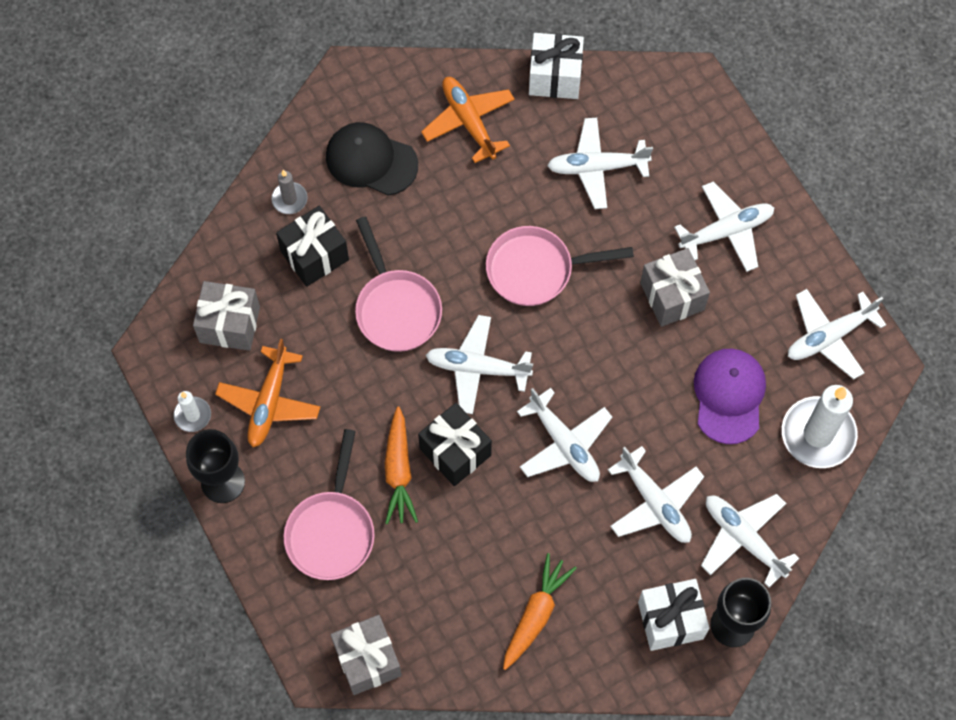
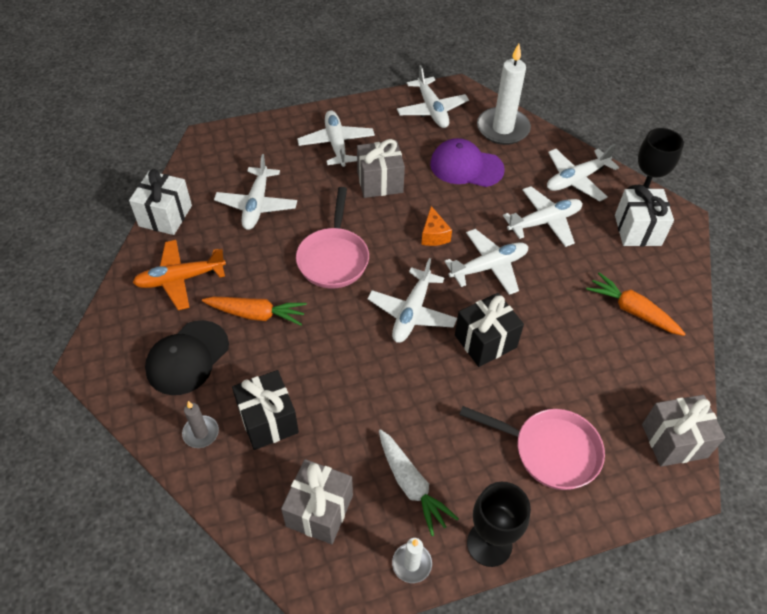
camera: 80 degrees left, 15 degrees down
orange plane [215,338,320,447] -> white carrot [379,429,459,536]
pink pan [355,216,442,352] -> none
orange carrot [385,406,418,524] -> orange carrot moved to [202,296,307,325]
none -> orange cheese [421,206,452,246]

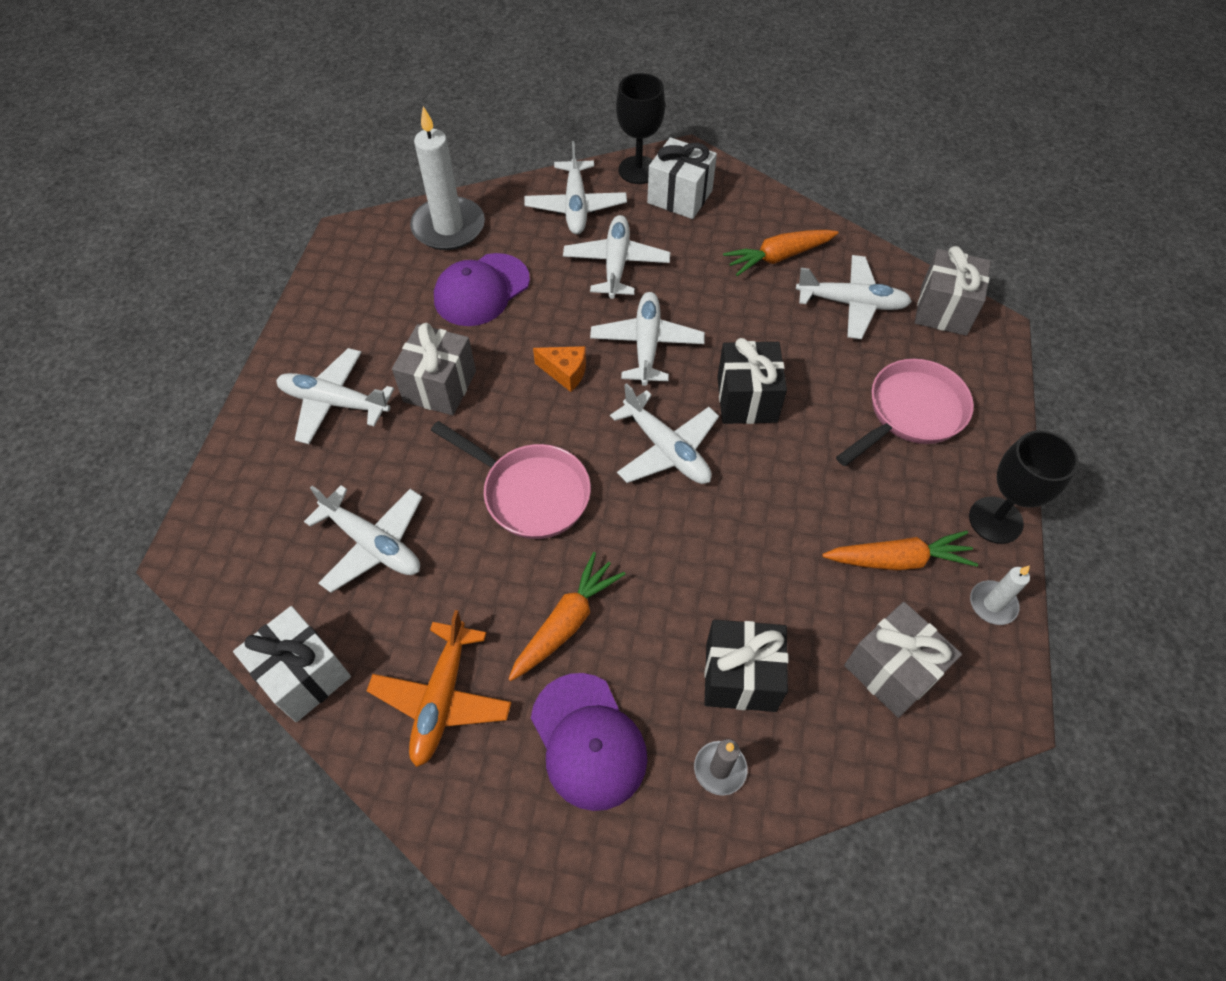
camera: 60 degrees left, 5 degrees up
black cap [145,320,229,395] -> purple cap [531,673,647,811]
white carrot [379,429,459,536] -> orange carrot [822,531,978,571]
white plane [397,65,469,128] -> white plane moved to [796,255,912,339]

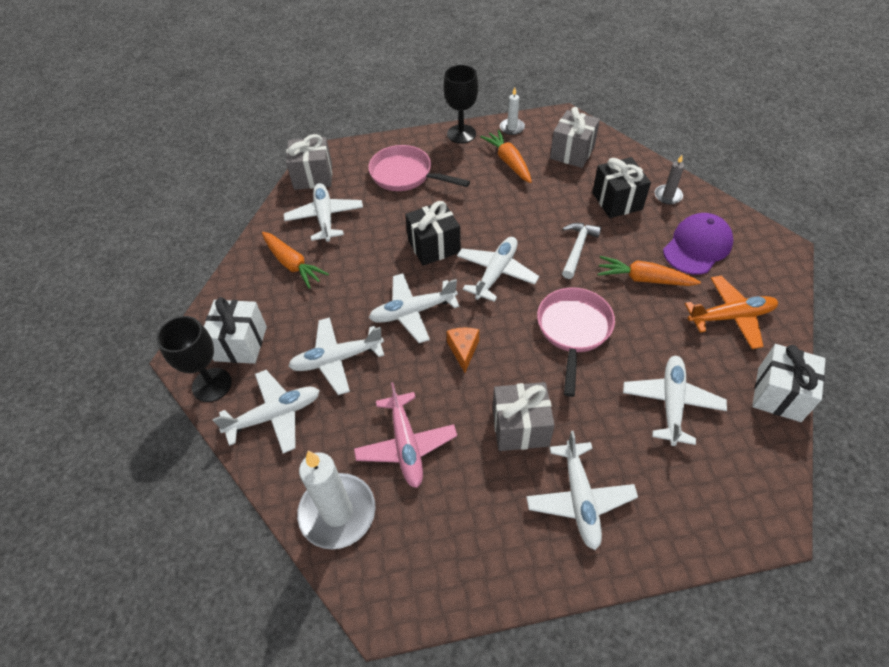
camera: 110 degrees left, 5 degrees down
purple cap [434,253,530,326] -> pink plane [354,382,457,488]
none -> white hammer [562,223,601,279]

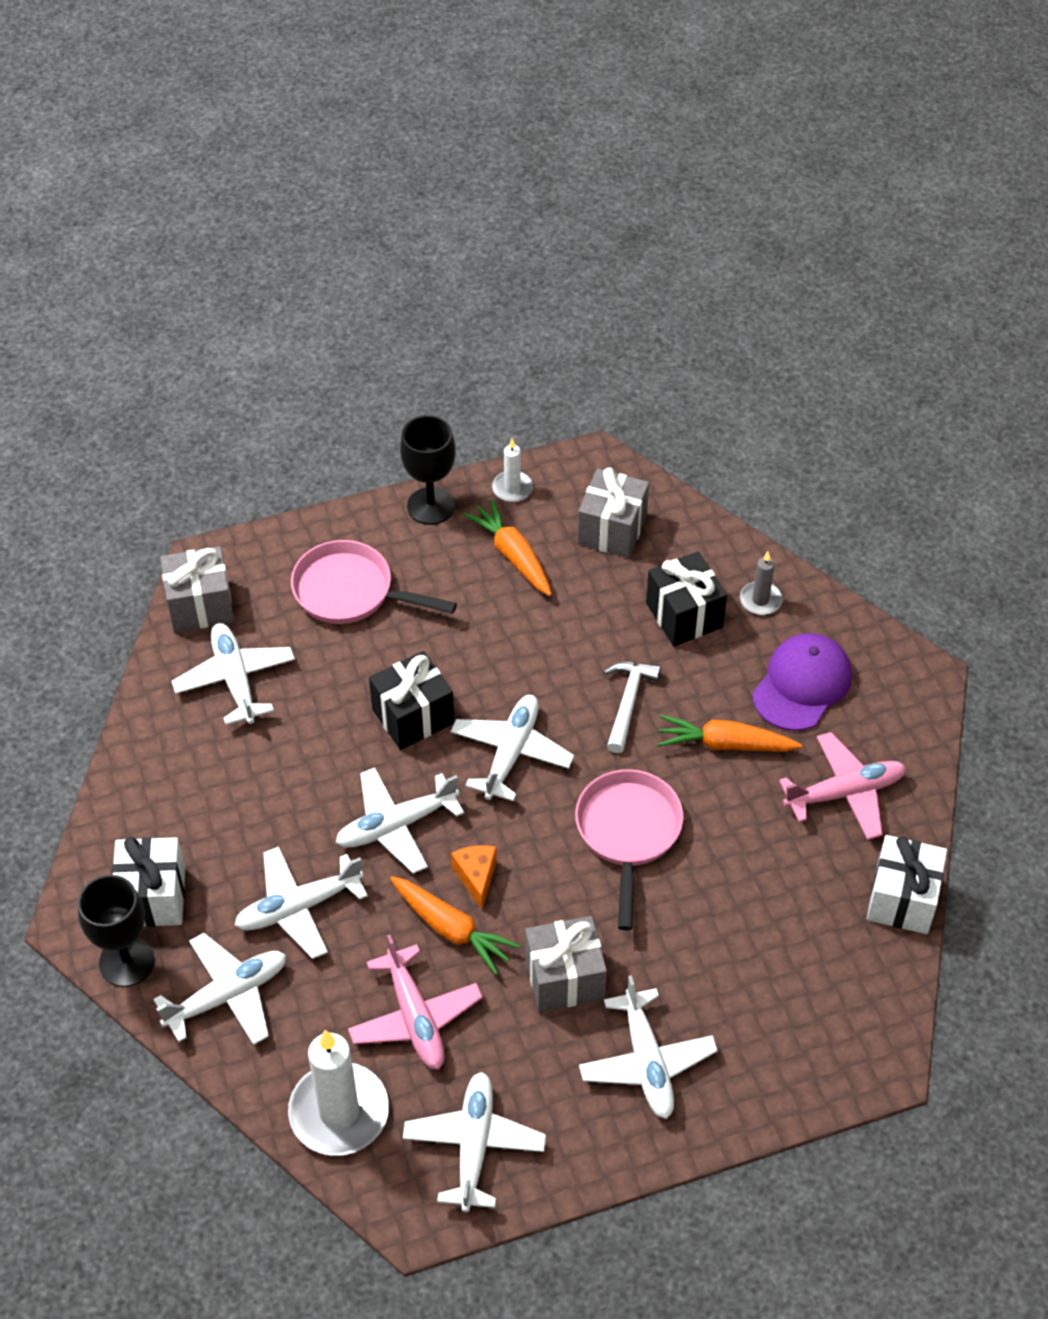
camera: 10 degrees left, 0 degrees up
orange carrot [262,232,329,289] -> orange carrot moved to [390,876,521,975]
white plane [623,356,727,446] -> white plane moved to [403,1072,546,1212]
orange plane [685,276,778,349] -> pink plane [779,732,906,840]

